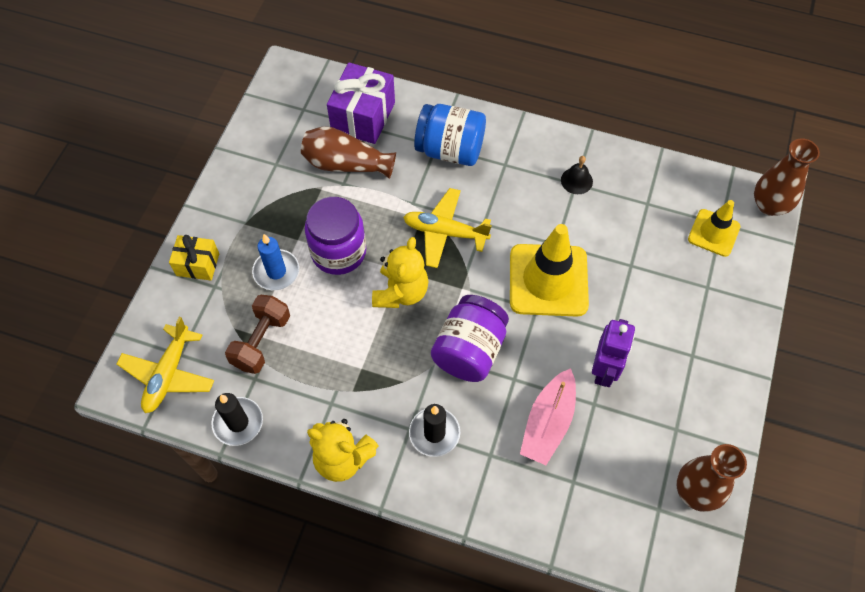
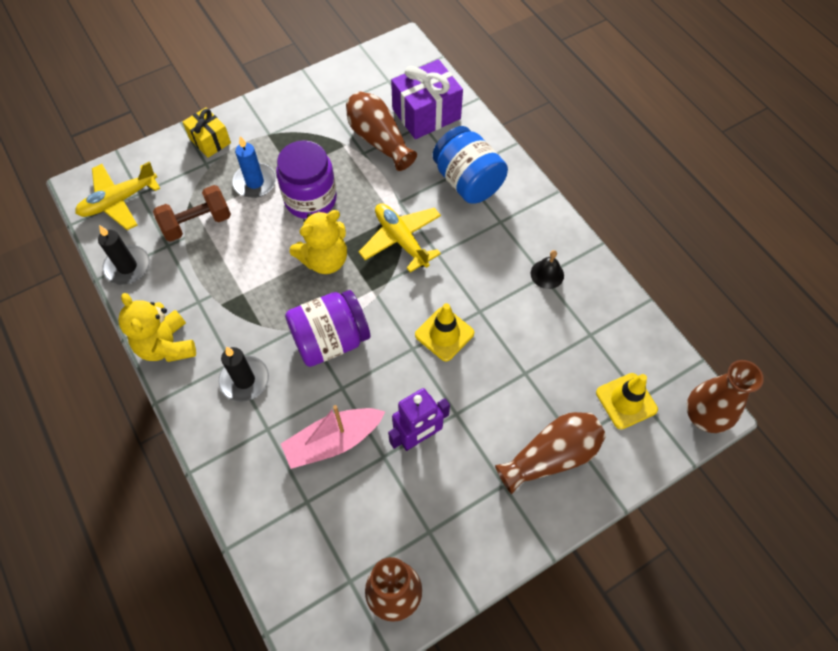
camera: 40 degrees right, 0 degrees up
yellow traffic cone [510,224,589,317] -> yellow traffic cone [415,303,474,362], size x0.58
none -> brown vase [495,412,606,494]

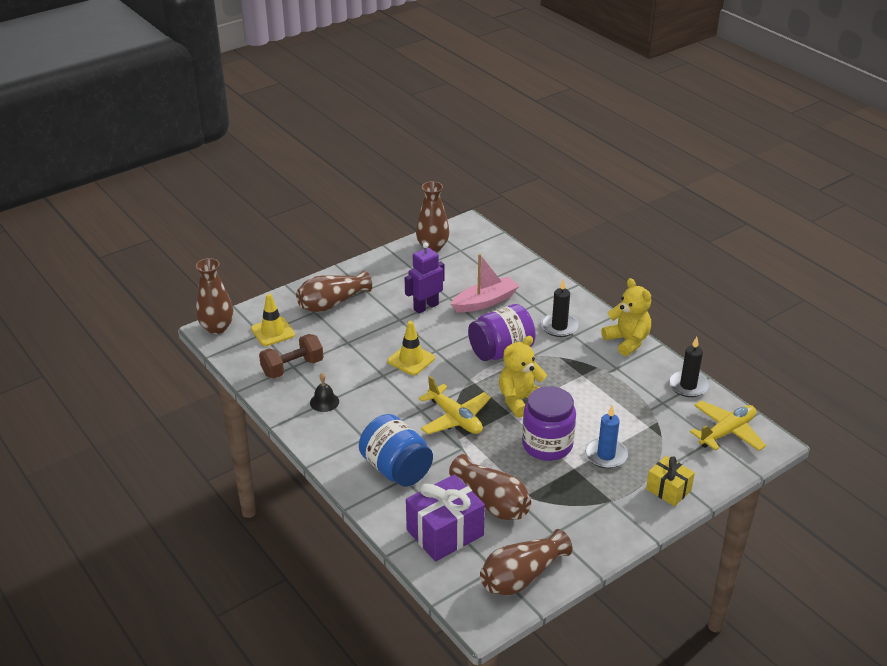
camera: 175 degrees right, 25 degrees down
brown dumbbell [153,185,231,242] -> brown dumbbell moved to [259,334,323,378]
none -> brown vase [480,529,572,595]

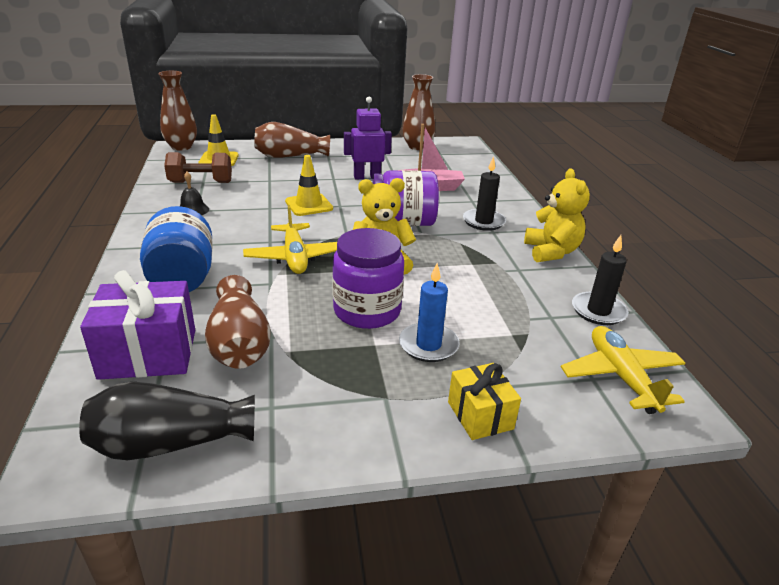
camera: 25 degrees right, 5 degrees down
brown vase [480,529,572,595] -> black vase [79,382,255,460]
yellow plane [690,400,766,451] -> yellow plane turned 90 degrees counterclockwise [561,326,685,414]

